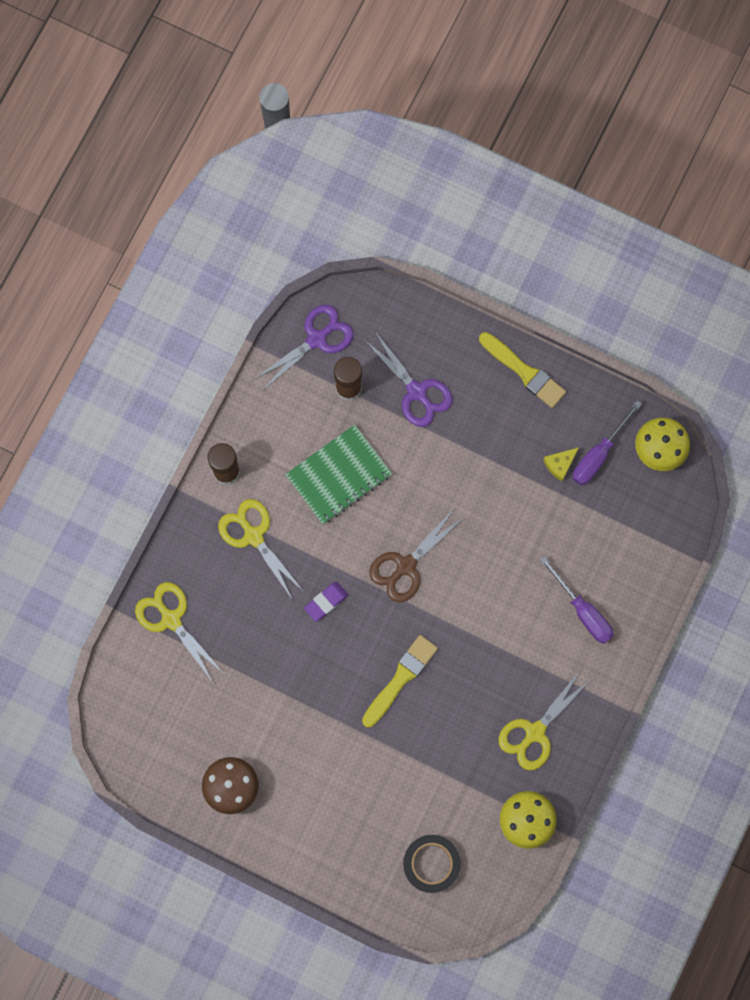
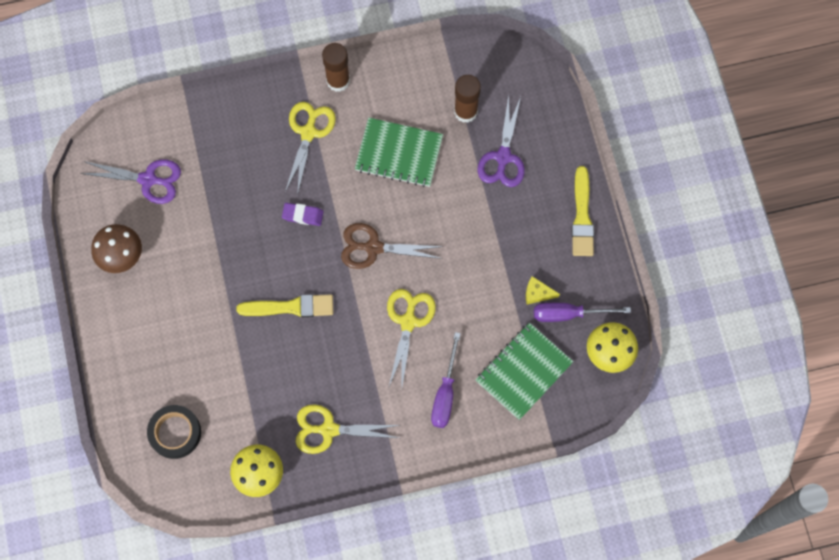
camera: 50 degrees right, 5 degrees down
yellow scissors [135,582,222,682] -> yellow scissors moved to [387,289,436,386]
purple scissors [255,305,354,390] -> purple scissors moved to [80,159,181,204]
none -> green notebook [475,323,573,420]

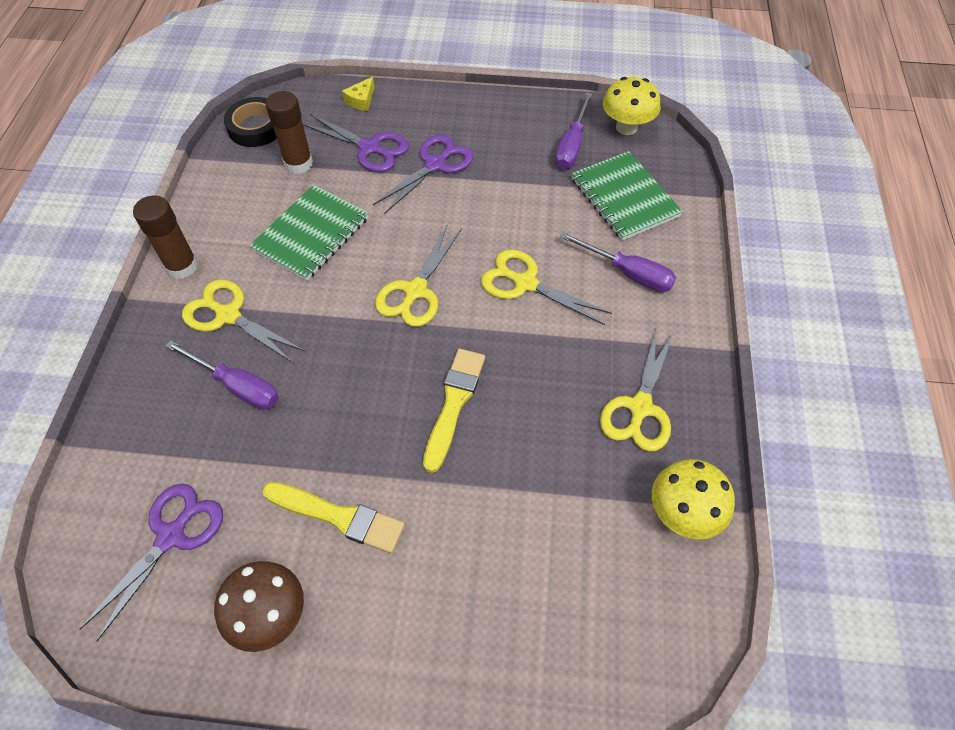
camera: 70 degrees left, 15 degrees down
black tape [147,405,201,459] -> black tape moved to [224,97,277,147]
purple eraser [282,203,324,226] -> none
brown scissors [341,223,444,269] -> yellow scissors [375,226,462,327]
yellow cheese [526,276,560,305] -> yellow cheese moved to [342,77,375,111]
yellow brush [572,166,594,256] -> yellow brush moved to [262,482,405,553]
none -> purple screwdriver [166,340,279,410]
none -> purple scissors [373,135,473,214]

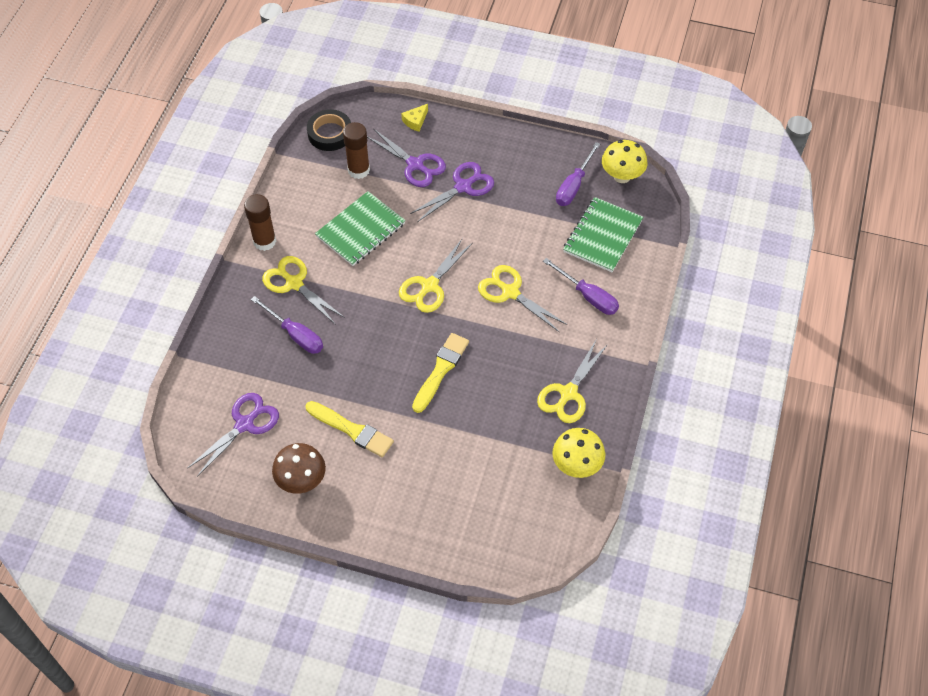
camera: 10 degrees right, 0 degrees up
green notebook [571,151,683,241] -> green notebook turned 45 degrees clockwise [563,197,643,272]

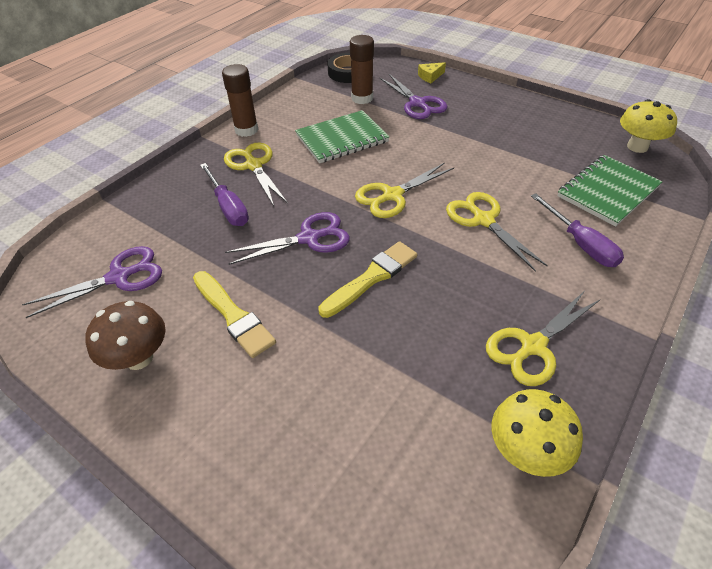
camera: 20 degrees right, 10 degrees down
purple scissors [410,162,494,222] -> purple scissors moved to [225,212,350,265]
purple screwdriver [556,142,600,206] -> none

